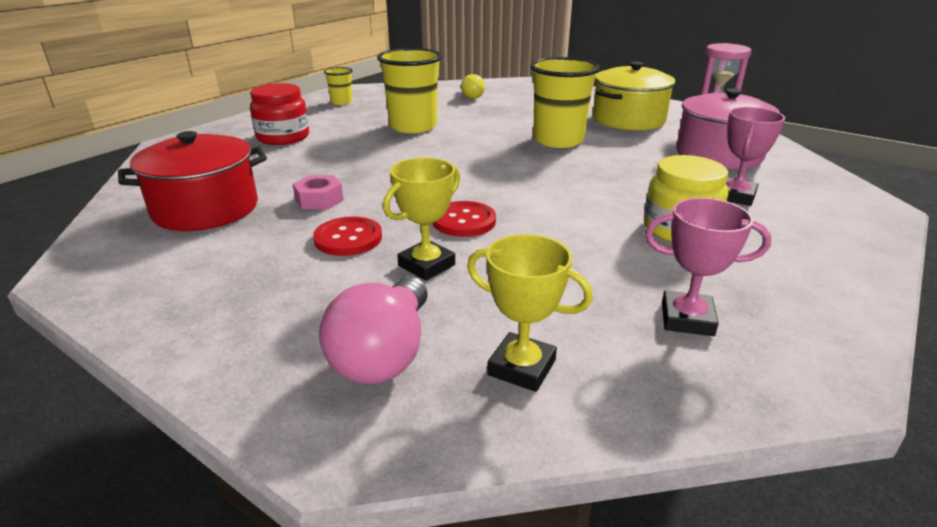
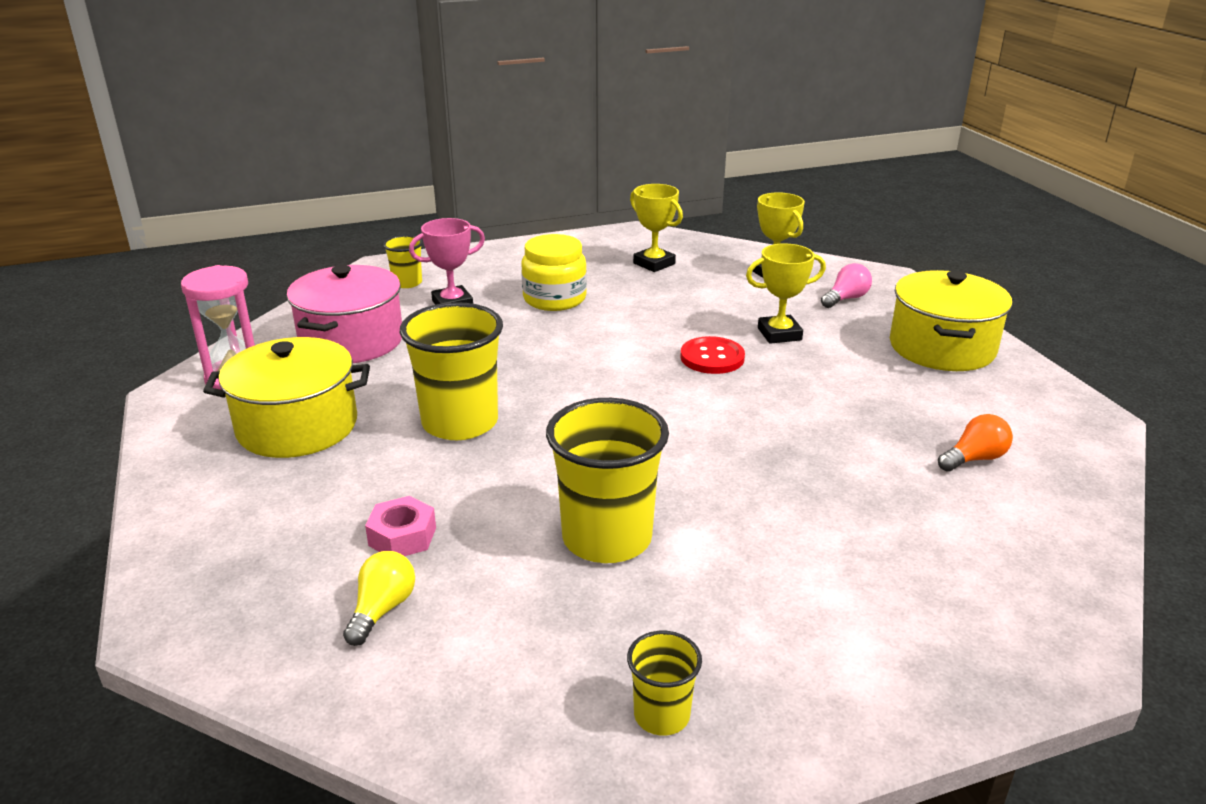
camera: 145 degrees left, 0 degrees up
red pot [118,131,267,231] -> orange light bulb [938,414,1013,472]
red jar [250,83,309,145] -> none
pink nut [293,175,344,210] -> pink nut moved to [365,496,436,556]
red button [313,216,382,256] -> none
pink light bulb [319,276,428,384] -> pink light bulb [821,263,872,308], size x0.59
pink trophy [645,198,771,336] -> yellow trophy [630,184,683,272]
none -> yellow cup [383,235,423,288]
none -> yellow pot [890,270,1012,371]

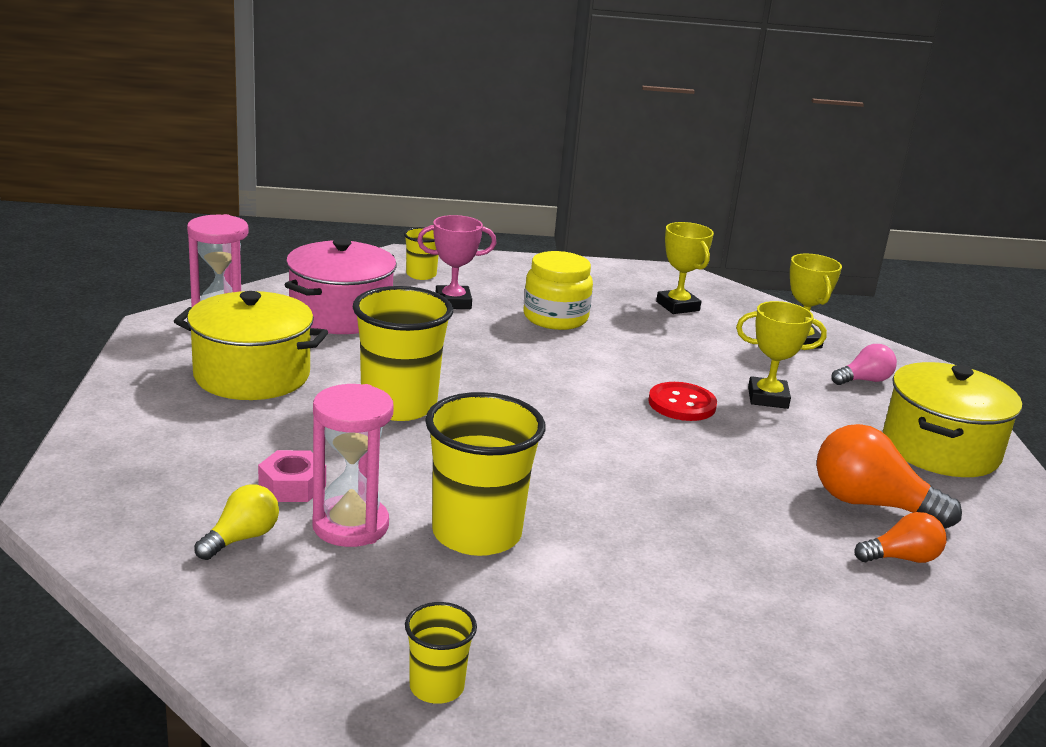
camera: 15 degrees right, 5 degrees down
none -> pink hourglass [312,384,394,547]
none -> orange light bulb [817,424,962,529]

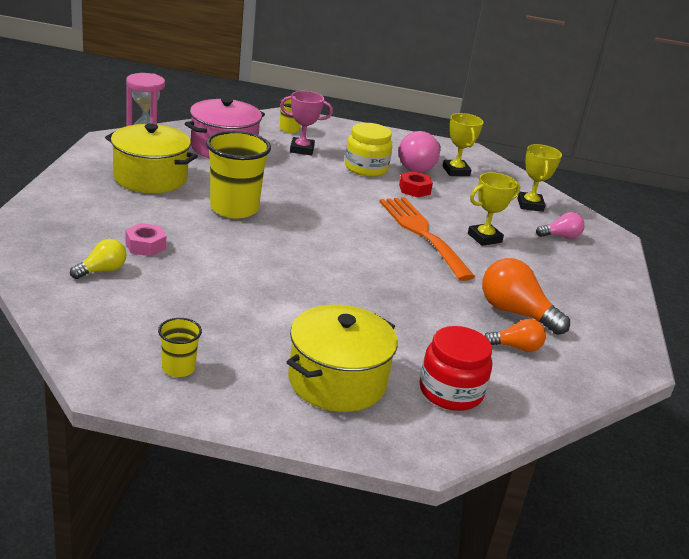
camera: 10 degrees right, 5 degrees up
pink hourglass [312,384,394,547] -> none
yellow cup [425,392,546,556] -> none
red button [648,382,717,421] -> orange fork [379,197,475,281]
yellow trophy [736,301,827,409] -> yellow trophy turned 45 degrees counterclockwise [468,172,520,246]
yellow pot [883,362,1022,477] -> yellow pot moved to [287,305,398,412]
none -> pink light bulb [399,131,441,173]
none -> red nut [399,171,433,198]
none -> red jar [419,326,492,411]

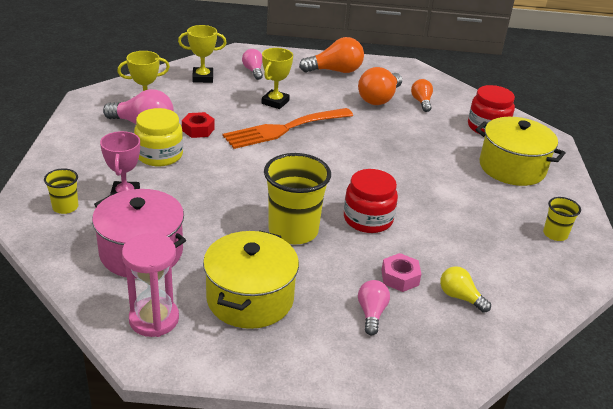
camera: 95 degrees left, 5 degrees up
yellow trophy [468,172,520,246] -> yellow trophy turned 60 degrees clockwise [262,48,293,109]
none -> orange light bulb [299,37,364,73]
none -> red jar [344,169,398,233]
none -> pink light bulb [358,280,390,335]

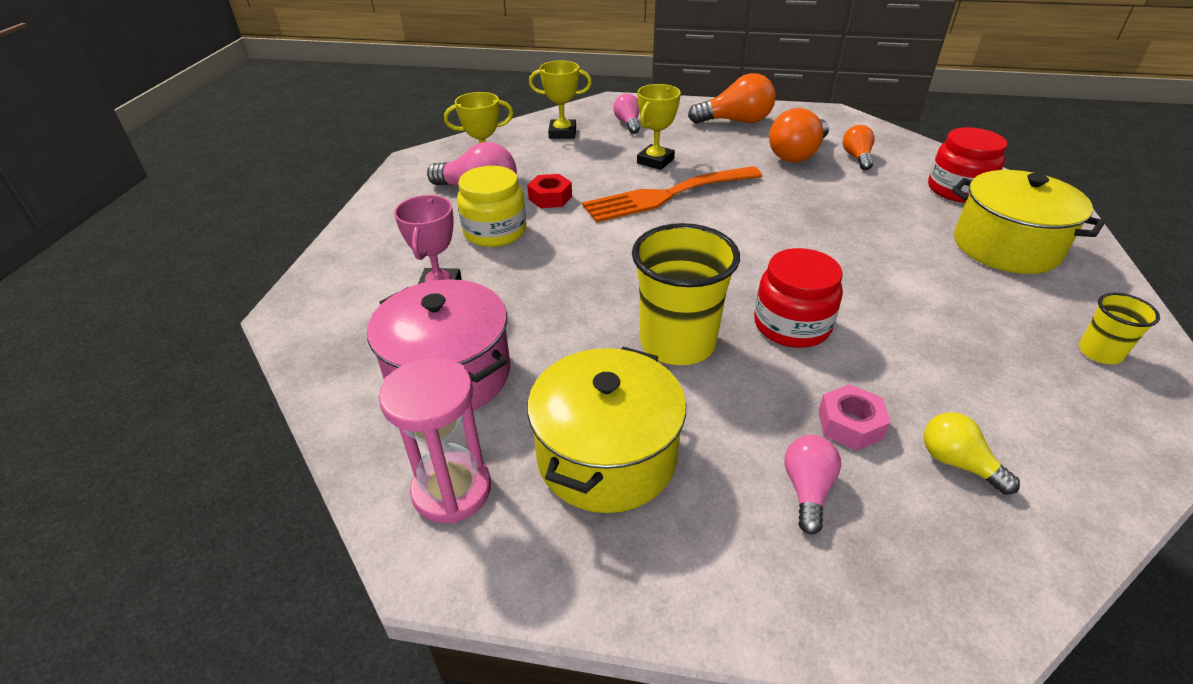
camera: 10 degrees right, 5 degrees up
yellow cup [44,168,78,214] -> none

